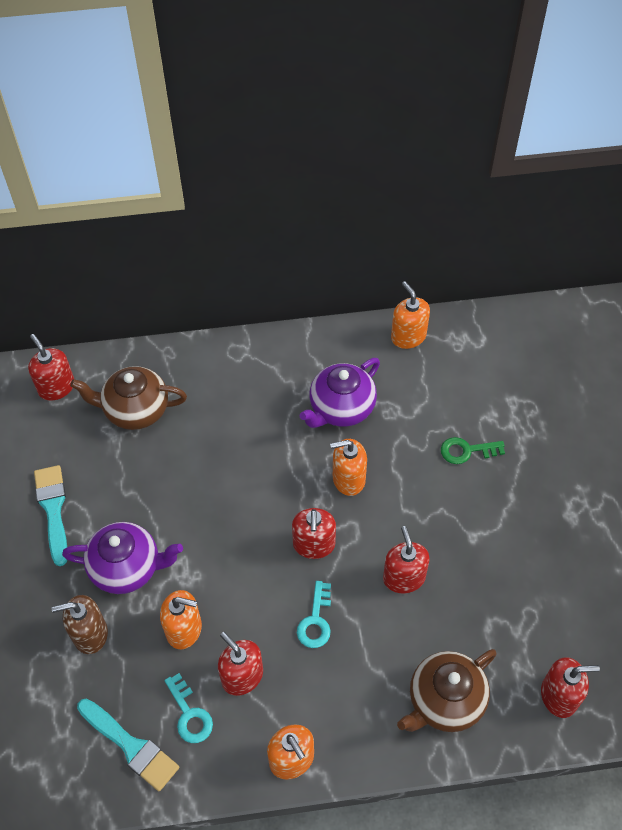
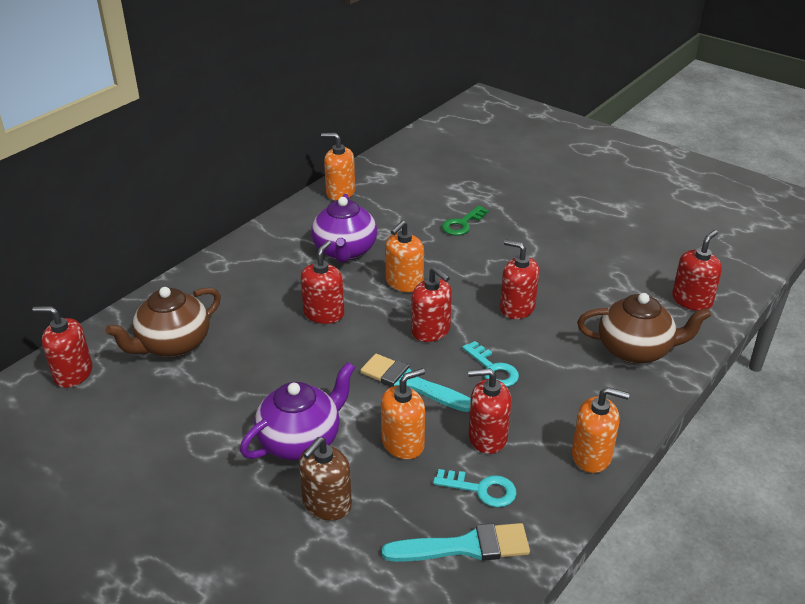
camera: 45 degrees left, 20 degrees down
turquoise brush [34,465,67,566] -> turquoise brush moved to [360,354,471,412]
brown teapot [397,649,497,732] -> brown teapot turned 90 degrees counterclockwise [577,293,711,364]
none -> red soap dispenser [301,240,344,324]

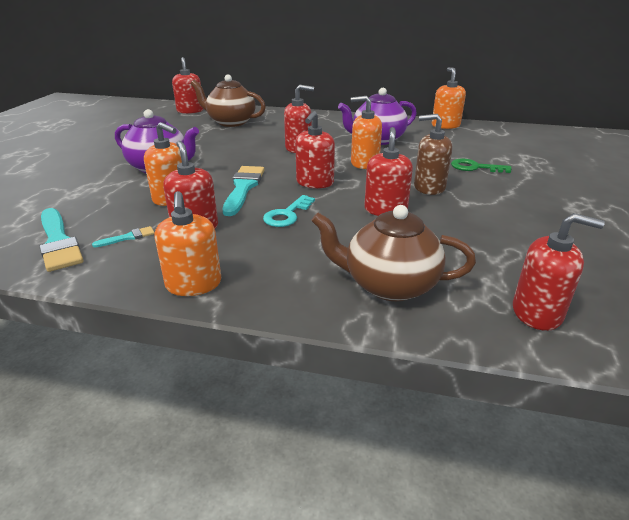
camera: 65 degrees right, 5 degrees down
brown soap dispenser [299,437,352,521] -> brown soap dispenser moved to [414,114,452,195]
turquoise key [433,469,517,507] -> turquoise brush [92,226,155,247]
brown teapot [577,293,711,364] -> brown teapot turned 120 degrees clockwise [311,205,476,301]

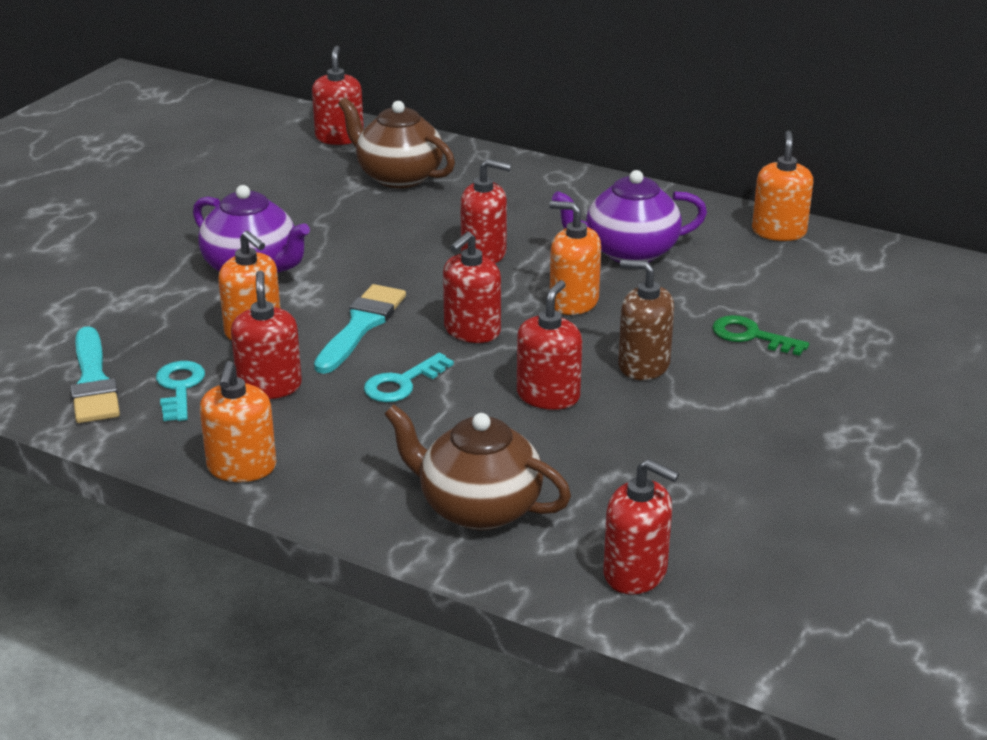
camera: 15 degrees right, 0 degrees up
turquoise brush [92,226,155,247] -> turquoise key [156,361,205,421]

